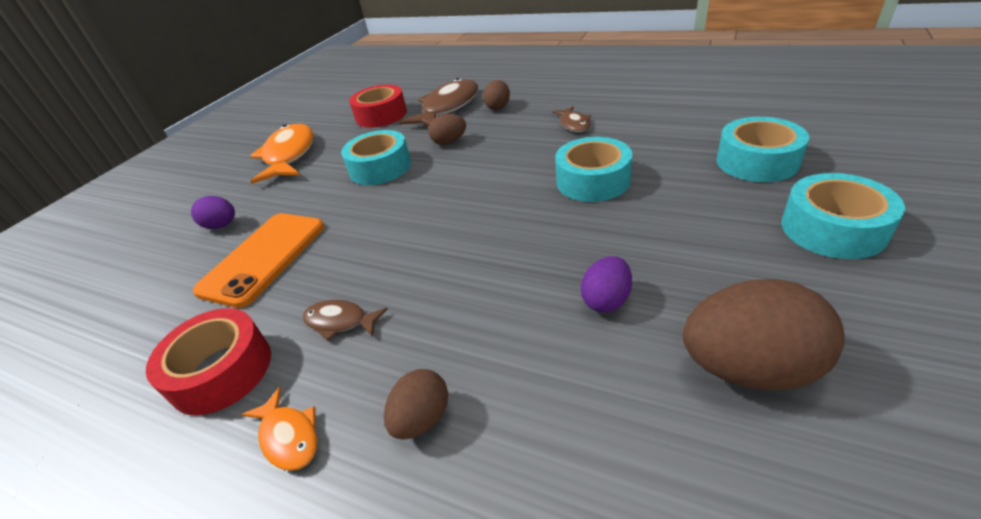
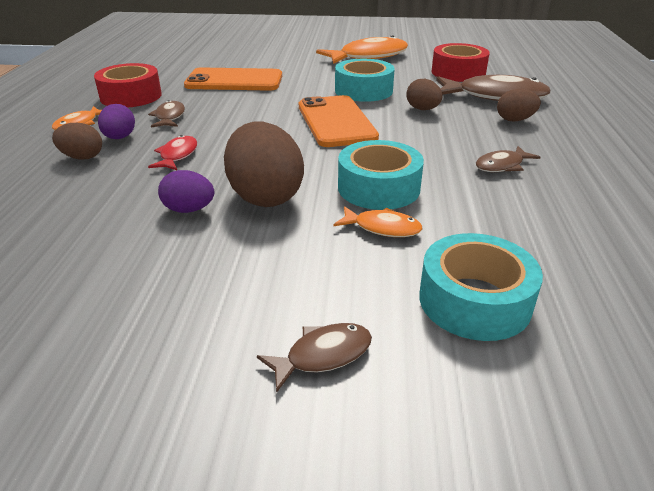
camera: 65 degrees right, 5 degrees down
purple egg [191,196,235,229] -> purple egg moved to [98,104,135,139]
brown egg [683,279,845,391] -> brown egg moved to [224,121,304,207]
turquoise tape [781,173,905,259] -> brown fish [257,323,372,392]
none -> red fish [148,135,197,170]
none -> orange phone [299,95,379,147]
none -> orange fish [334,206,422,237]

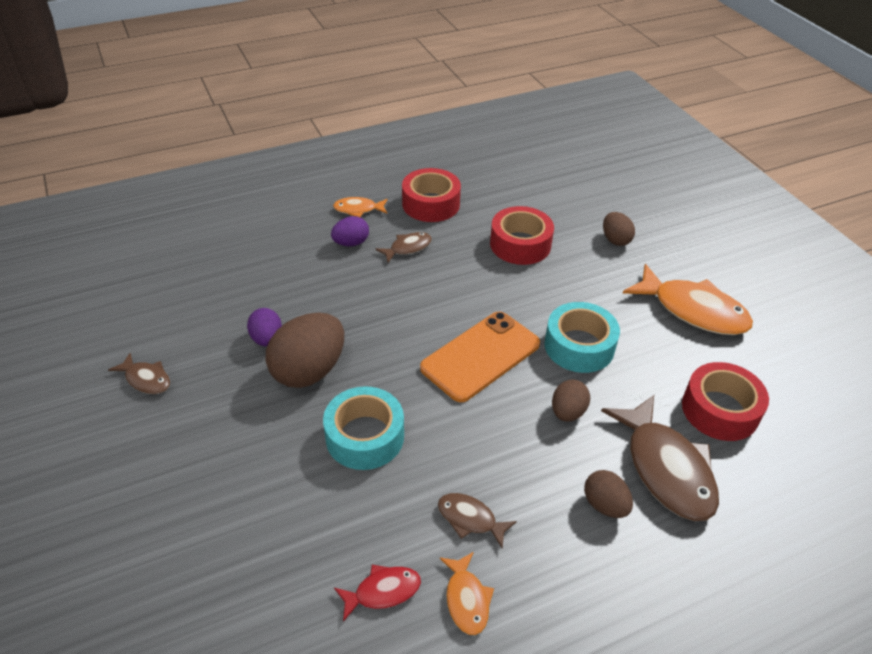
camera: 60 degrees right, 10 degrees up
brown egg [52,123,102,160] -> brown egg moved to [603,212,635,246]
red fish [148,135,197,170] -> red fish moved to [334,565,421,622]
orange phone [184,68,282,91] -> red tape [490,206,554,265]
brown fish [257,323,372,392] -> brown fish moved to [108,353,170,394]
orange fish [334,206,422,237] -> orange fish moved to [440,552,494,635]
turquoise tape [419,233,543,341] -> none

